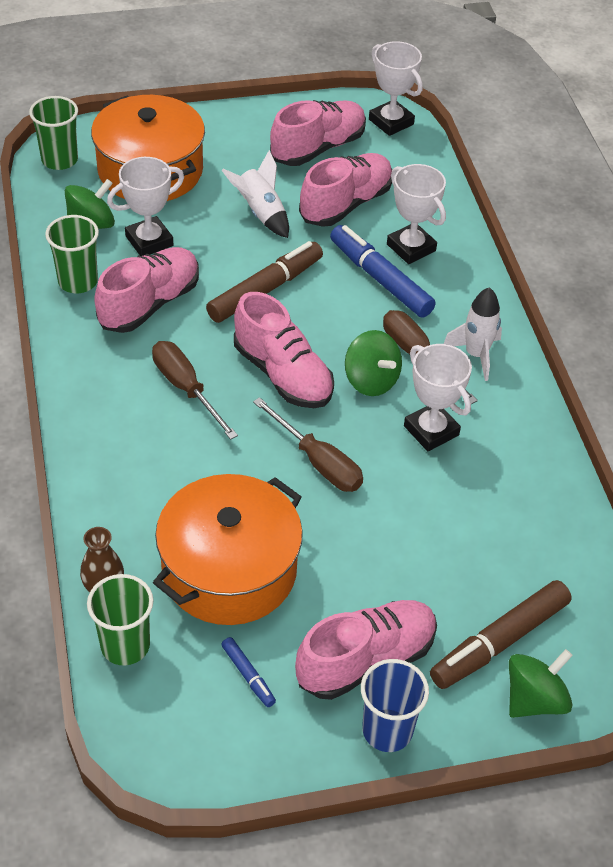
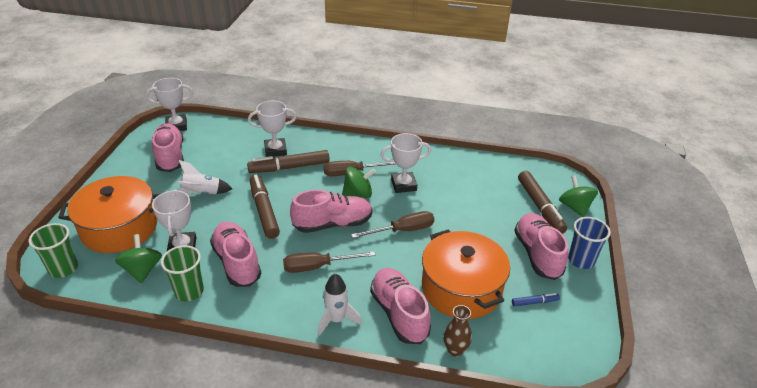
camera: 65 degrees left, 10 degrees down
green cup [87,574,154,665] -> none
pink shoe [299,153,392,227] -> pink shoe moved to [370,268,431,344]
blue marker [330,225,436,318] -> brown marker [247,150,330,173]
white rocket [444,287,502,381] -> white rocket moved to [318,274,362,336]

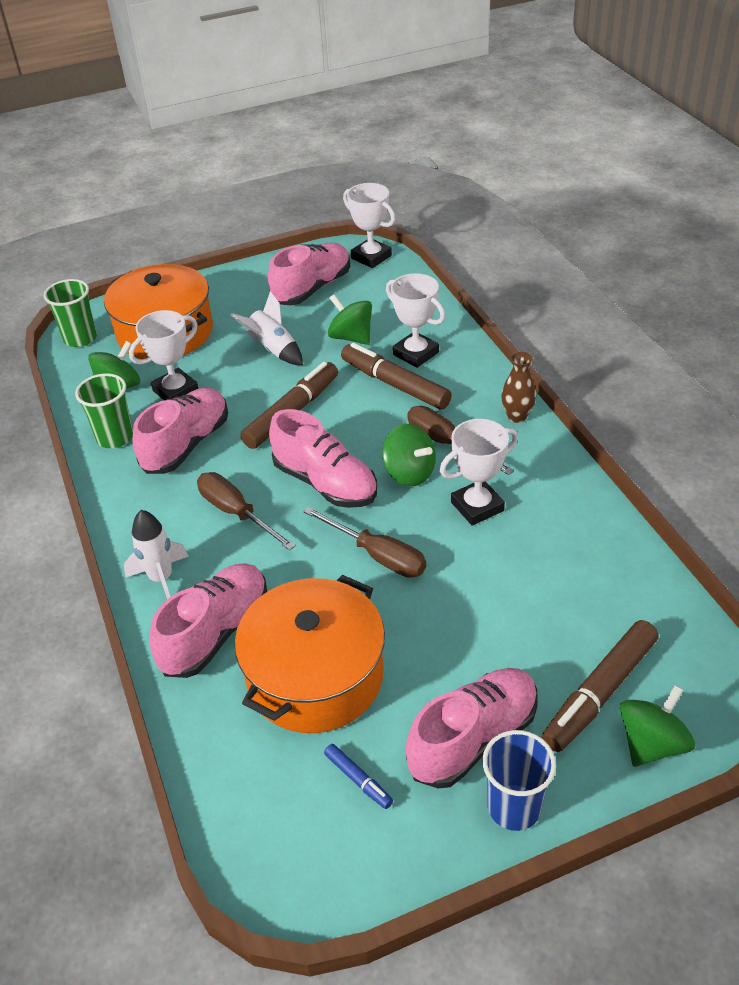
camera: 60 degrees right, 5 degrees up
white trophy [381,133,431,193] -> white trophy turned 75 degrees counterclockwise [440,419,518,526]
brown vase [443,305,472,357] -> brown vase moved to [501,352,536,423]
none -> green spinning top [328,294,372,345]

